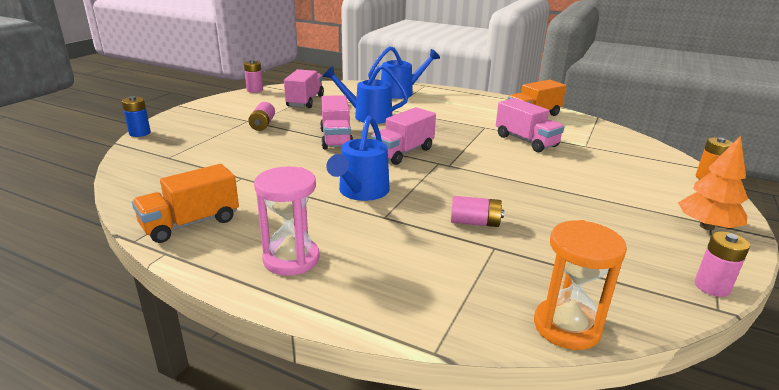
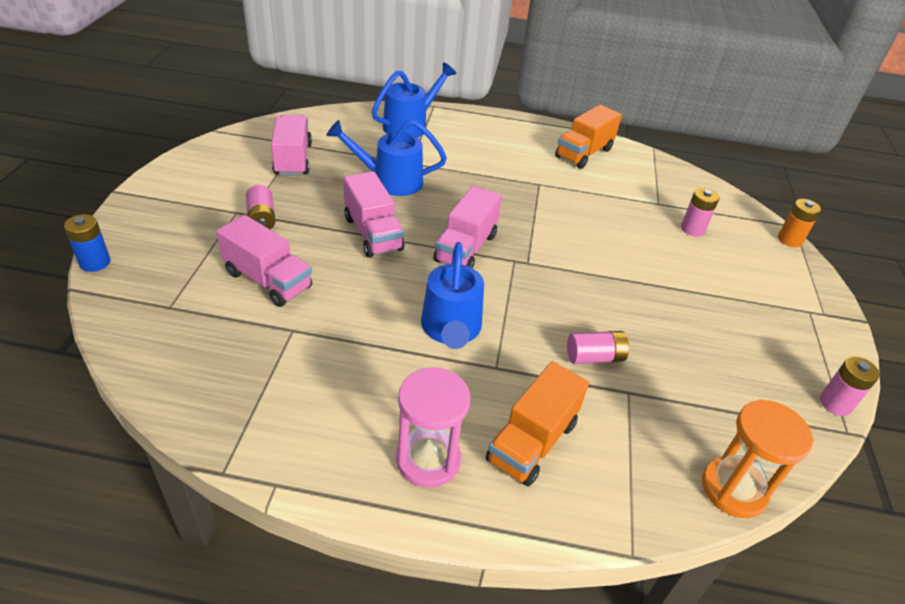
camera: 20 degrees left, 15 degrees up
orange truck [132,164,239,243] -> orange truck moved to [486,361,589,487]
pink battery [244,60,263,93] -> pink battery moved to [681,188,720,237]
pink truck [496,98,564,152] -> pink truck moved to [216,215,312,307]
orange tree [678,136,748,230] -> none

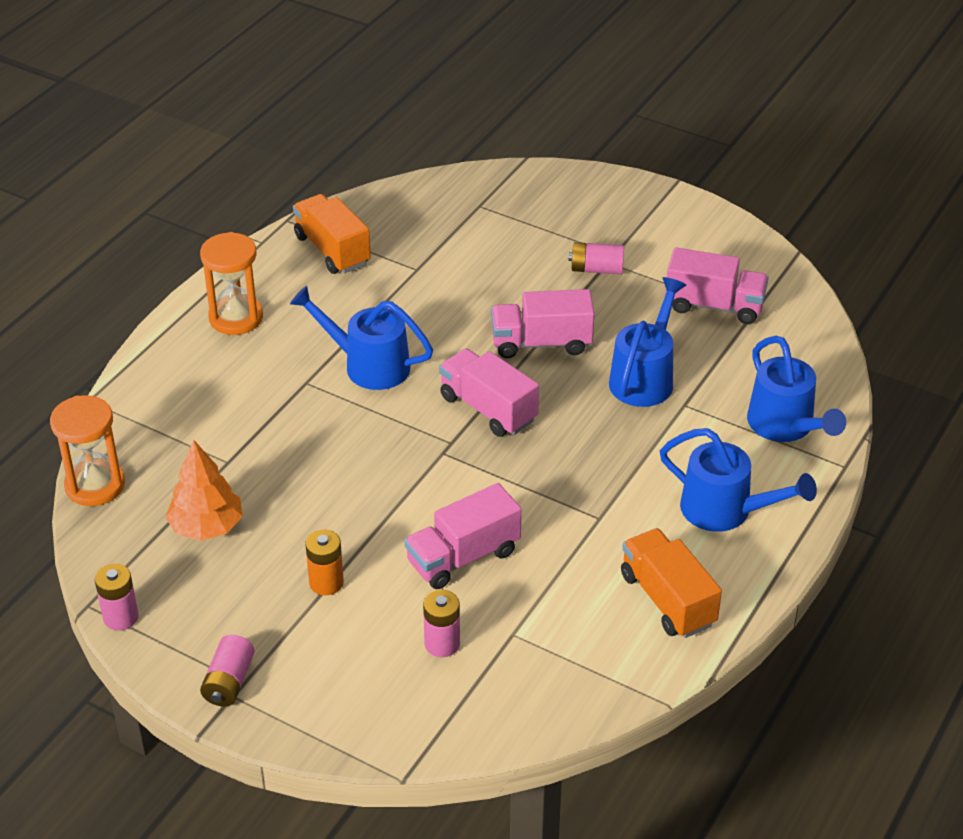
camera: 115 degrees right, 0 degrees up
blue battery [64,214,111,272] -> none
pink truck [216,215,312,307] -> pink truck moved to [404,483,522,589]
pink hourglass [396,367,470,488] -> orange hourglass [200,232,263,335]
orange truck [486,361,589,487] -> orange truck moved to [293,194,371,274]
pink battery [567,331,629,364] -> pink battery moved to [200,635,255,706]
orange battery [778,199,821,247] -> orange battery moved to [305,529,344,595]
none -> orange tree [165,440,243,541]
none -> blue watering can [660,428,817,532]

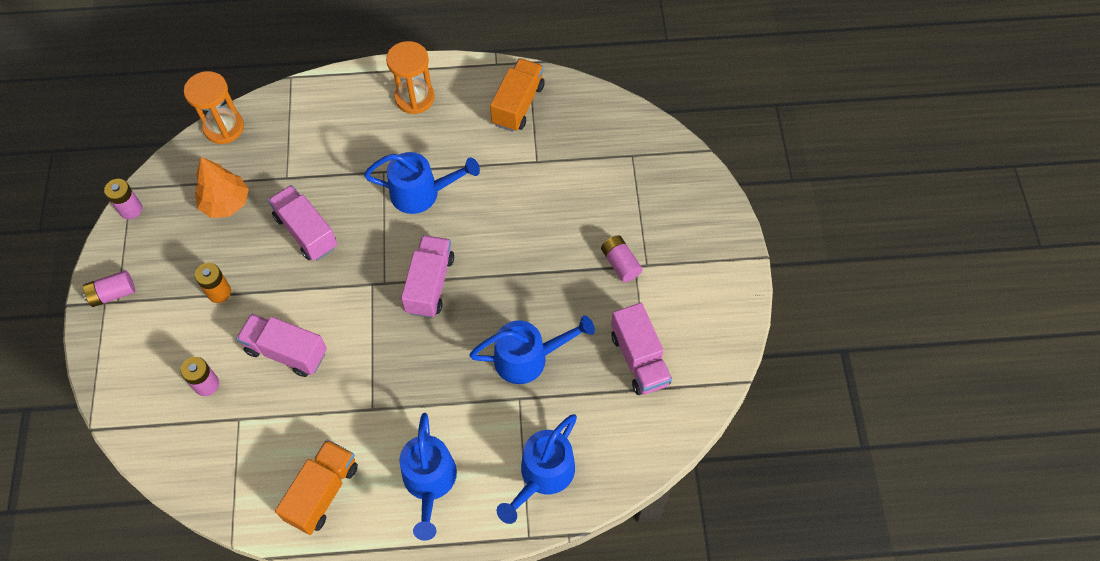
camera: 55 degrees right, 20 degrees up
blue watering can [290,286,433,390] -> blue watering can turned 105 degrees clockwise [364,152,480,214]
pink truck [491,289,595,358] -> pink truck moved to [268,185,337,261]

